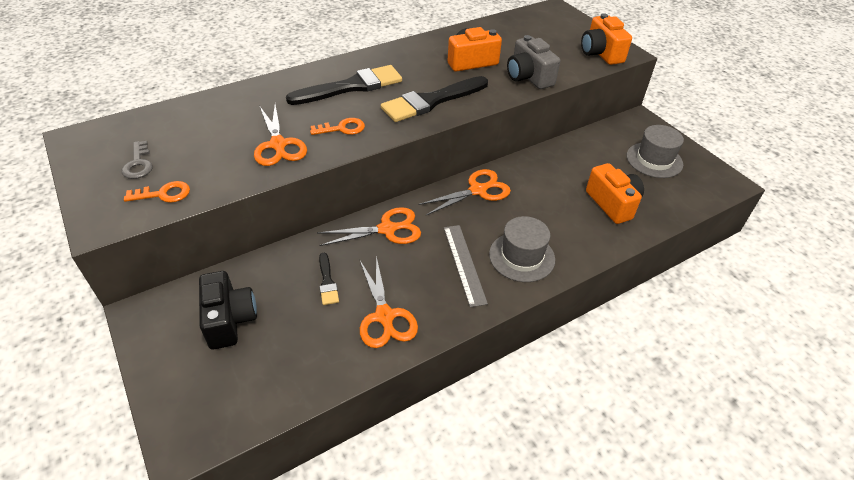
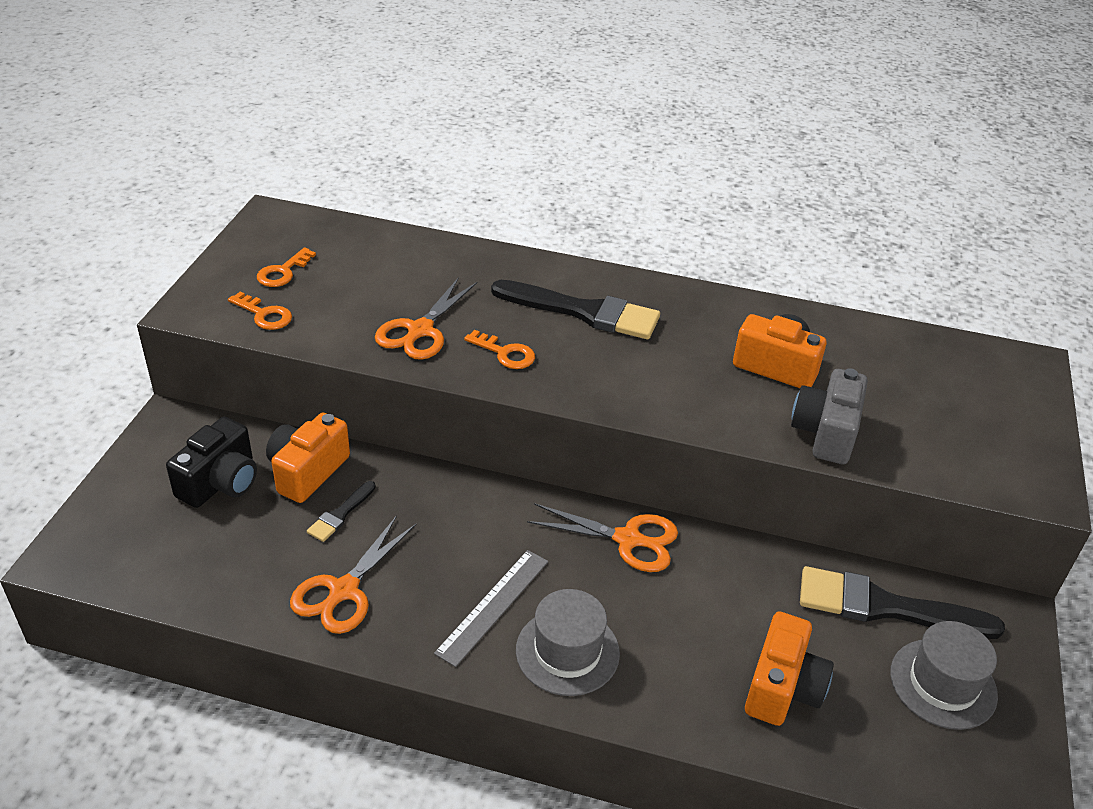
camera: 45 degrees right, 5 degrees down
grey key [122,141,153,179] -> orange key [257,247,316,287]
orange scissors [317,207,421,246] -> none
black brush [381,76,488,122] -> black brush moved to [800,566,1005,639]
orange camera [581,13,632,65] -> orange camera moved to [266,413,350,503]

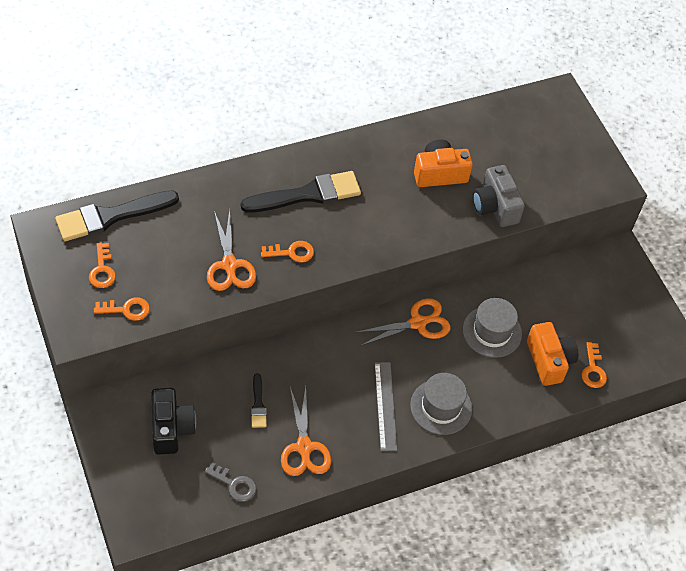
camera: 40 degrees left, 15 degrees up
orange camera [266,413,350,503] -> none
black brush [800,566,1005,639] -> black brush moved to [55,190,179,241]
grey hat [890,621,998,730] -> grey hat moved to [463,298,522,358]
none -> grey key [205,462,256,502]
none -> orange key [581,342,607,388]

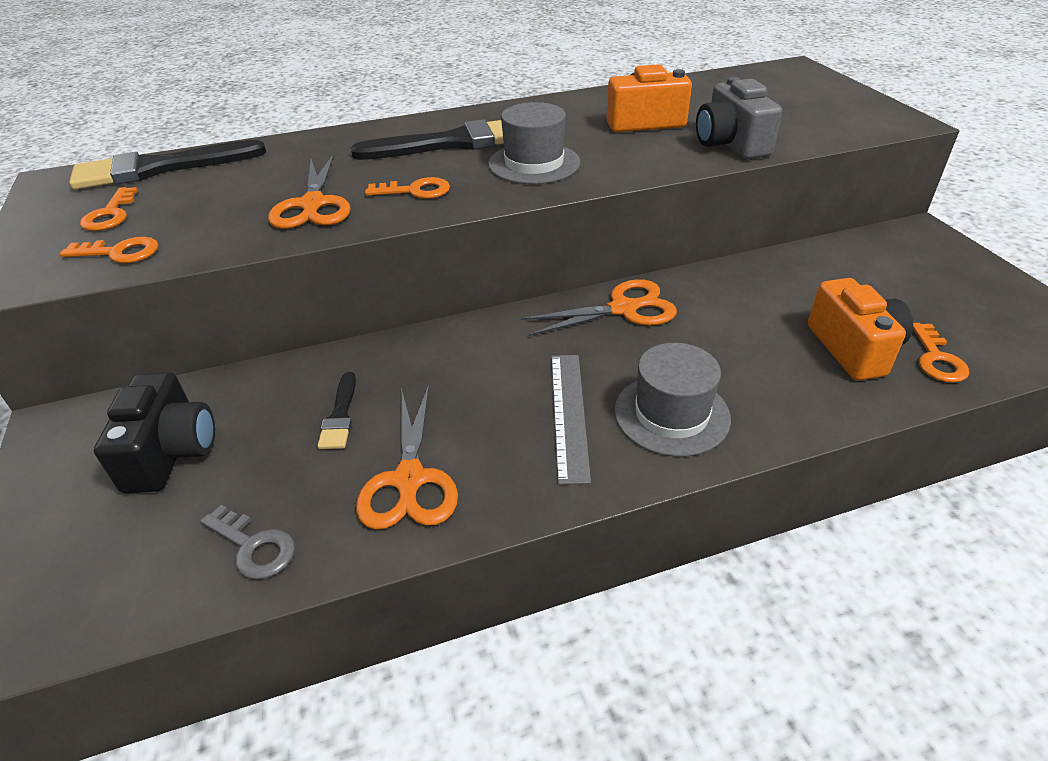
camera: 10 degrees right, 15 degrees down
grey hat [463,298,522,358] -> grey hat moved to [488,102,580,184]

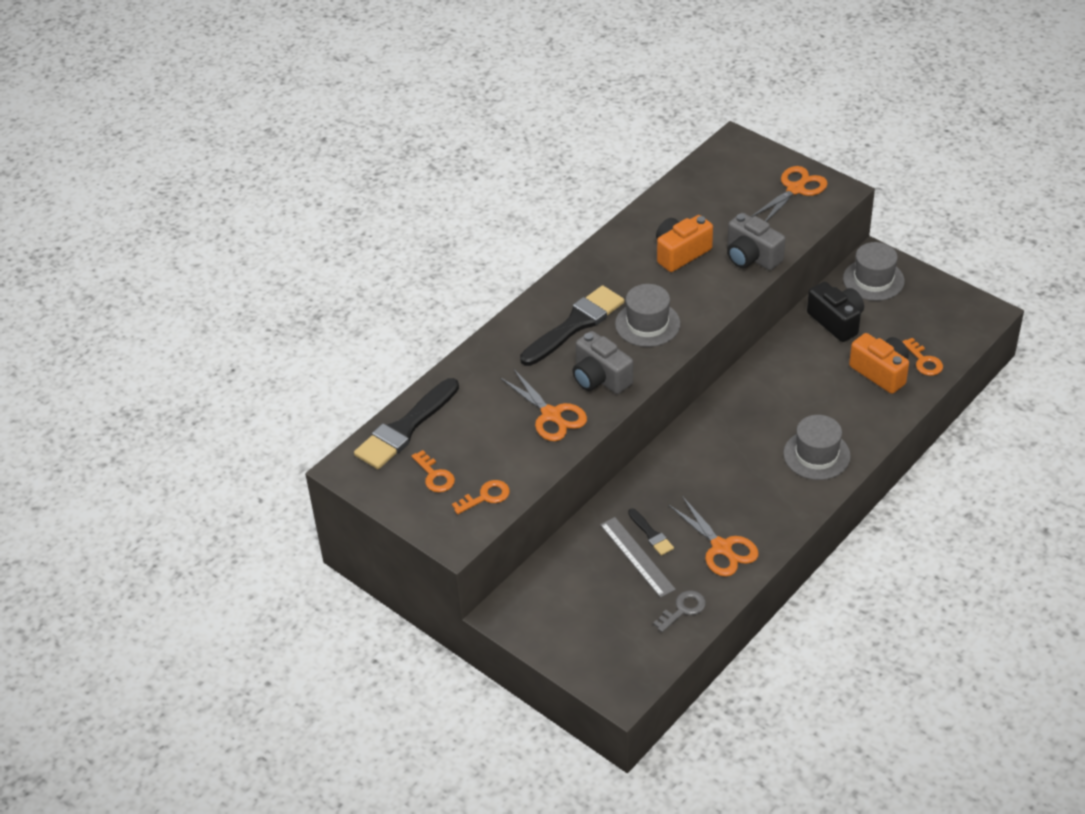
camera: 30 degrees left, 5 degrees up
black camera [94,372,215,494] -> black camera moved to [807,282,864,342]
grey key [200,505,295,579] -> grey key turned 45 degrees counterclockwise [653,590,706,632]
orange key [365,177,450,199] -> grey camera [572,331,633,394]
orange scissors [521,279,677,336] -> orange scissors moved to [751,166,828,222]
grey ruler [551,355,591,485] -> grey ruler moved to [600,517,676,598]
none -> grey hat [843,242,905,301]

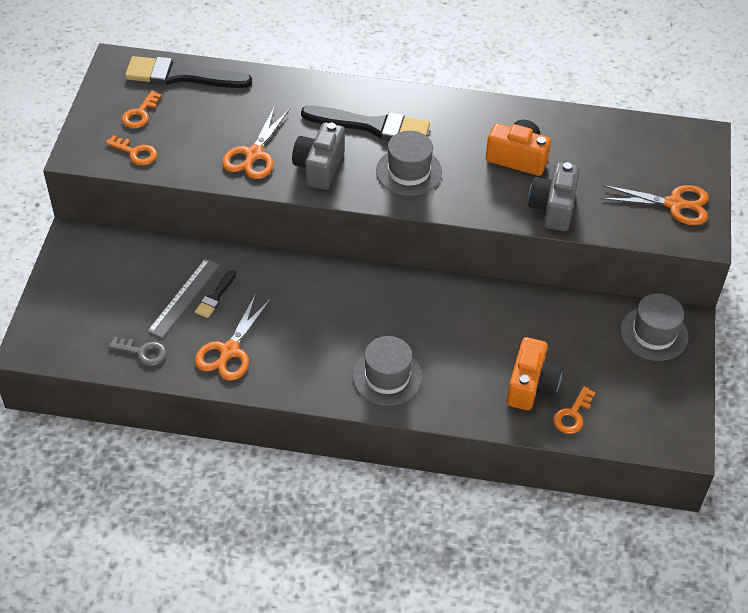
camera: 55 degrees right, 5 degrees up
black camera [807,282,864,342] -> none

